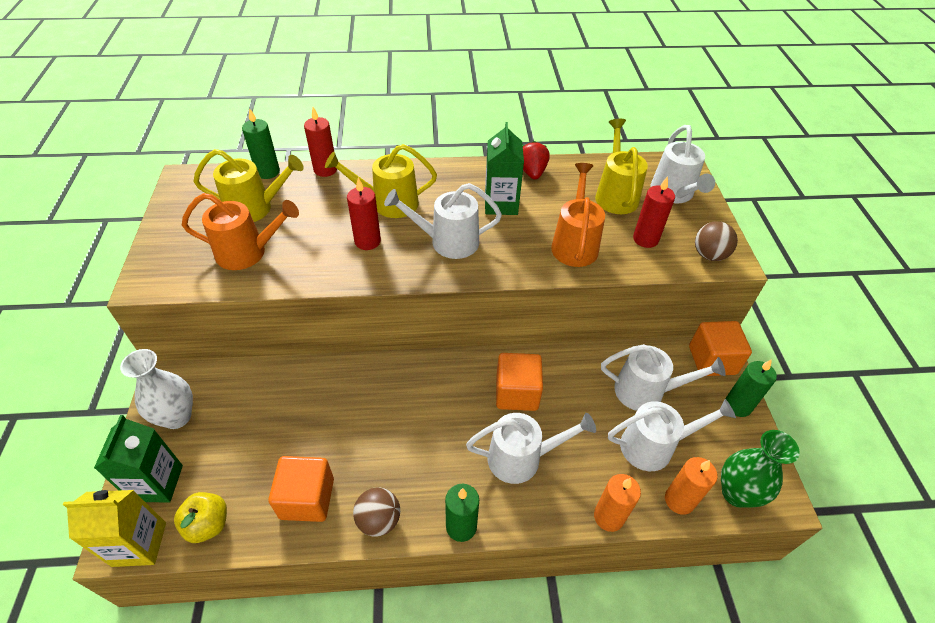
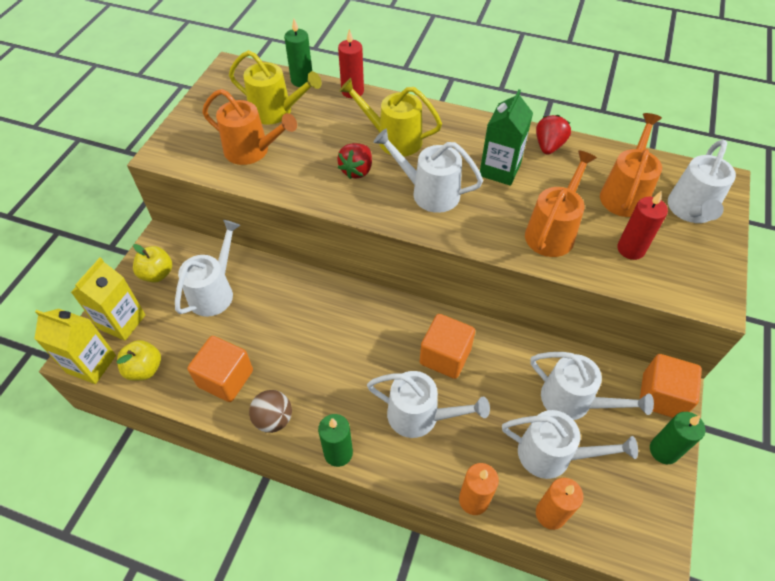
camera: 25 degrees right, 5 degrees up
green carton [94,415,183,503] -> yellow carton [71,258,146,341]
white vase [120,349,193,429] -> yellow apple [133,244,172,283]
red candle [347,178,381,250] -> red strawberry [337,143,372,179]
yellow watering can [595,119,648,214] -> orange watering can [600,113,662,217]
brown ball [695,221,738,261] -> none
green vase [721,430,800,508] -> none
none -> white watering can [175,220,241,317]

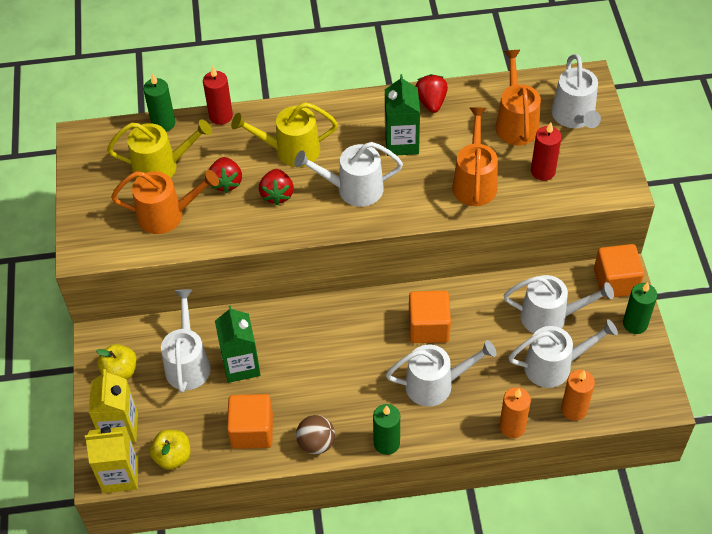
camera: 25 degrees left, 0 degrees up
none -> red strawberry [209,157,242,193]
none -> green carton [215,305,261,383]

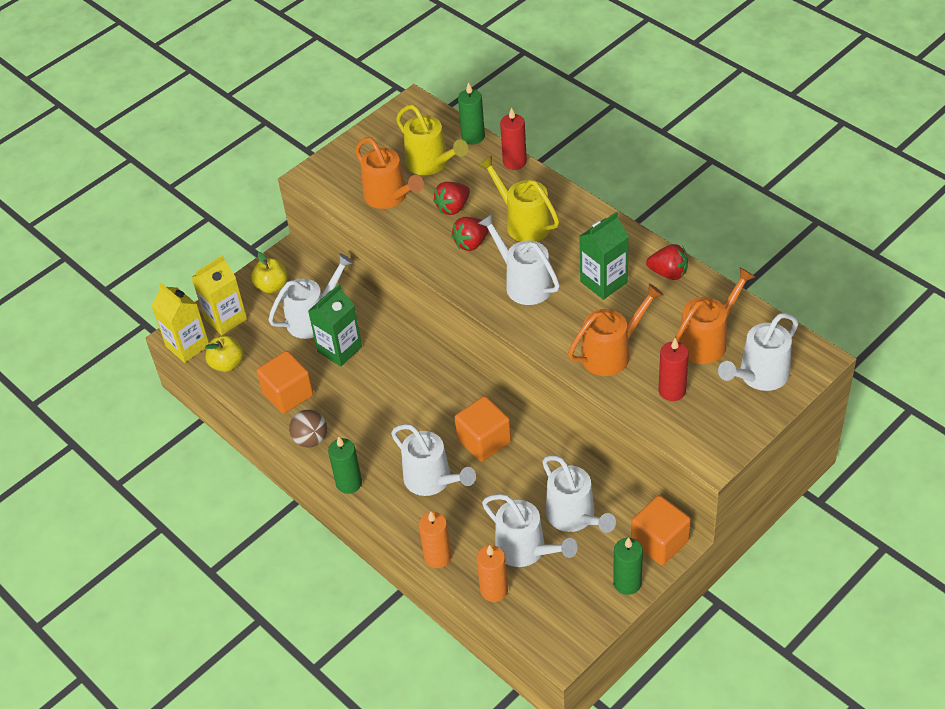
camera: 55 degrees right, 5 degrees down
red strawberry [415,74,448,113] -> red strawberry turned 60 degrees clockwise [646,244,688,280]

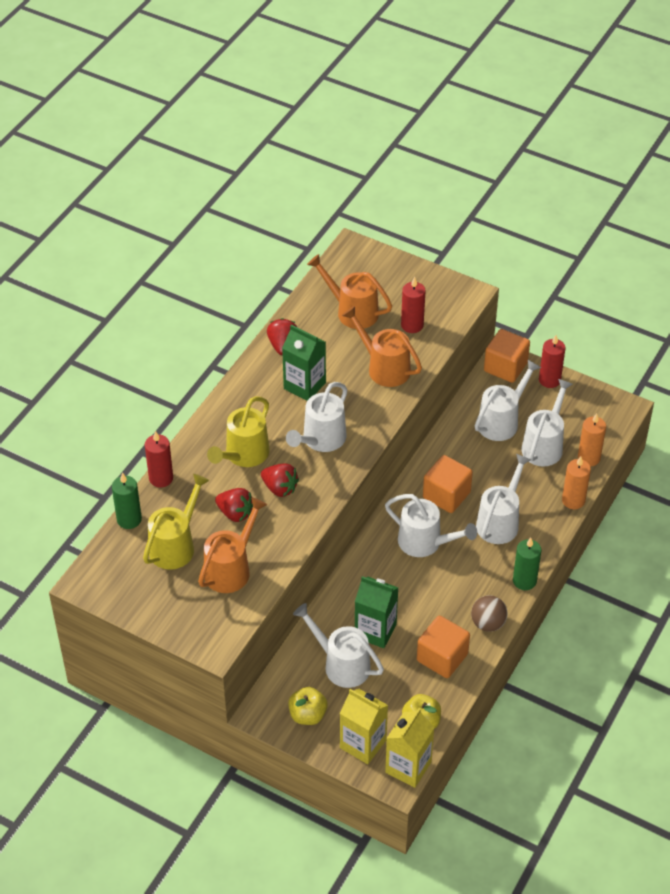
camera: 110 degrees left, 0 degrees up
green candle [613,537,643,595] -> red candle [539,335,566,388]
white watering can [718,313,799,391] -> white watering can moved to [385,494,477,557]

